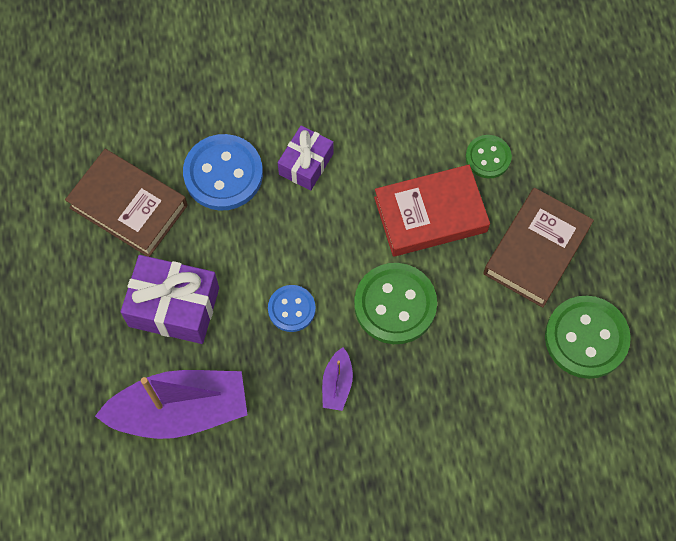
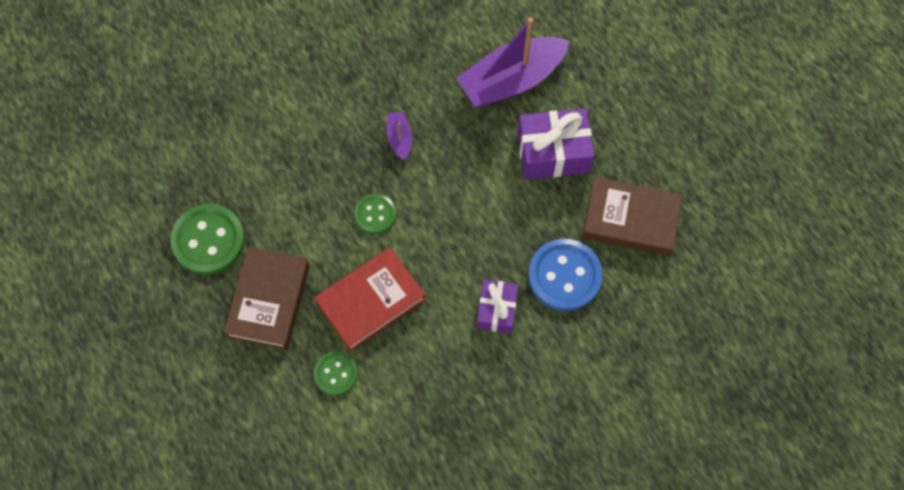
camera: 160 degrees right, 0 degrees up
blue button [268,285,316,332] -> none
green button [354,263,437,344] -> green button [354,194,396,234], size x0.58

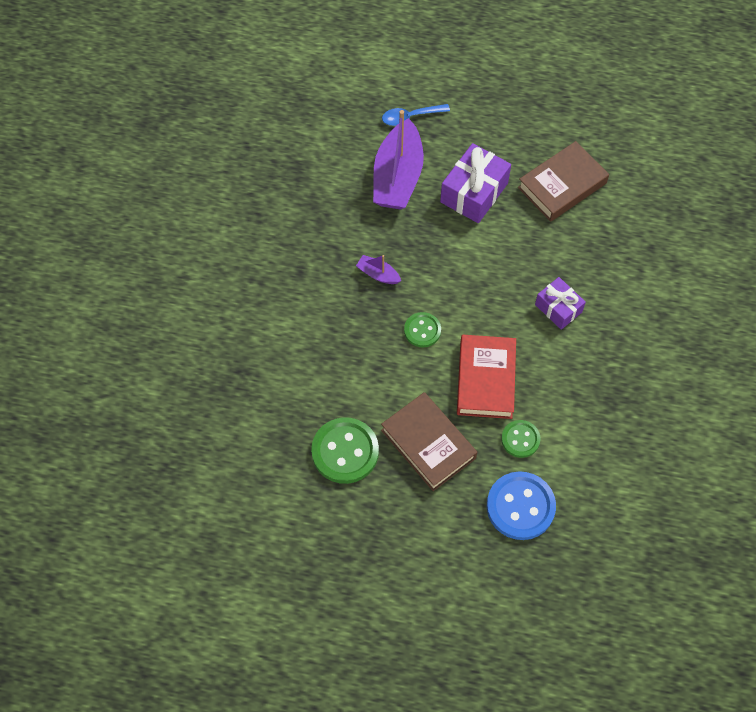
camera: 50 degrees left, 5 degrees down
blue button [528,239,602,311] -> blue button moved to [487,471,556,540]
none -> blue spoon [382,104,450,126]

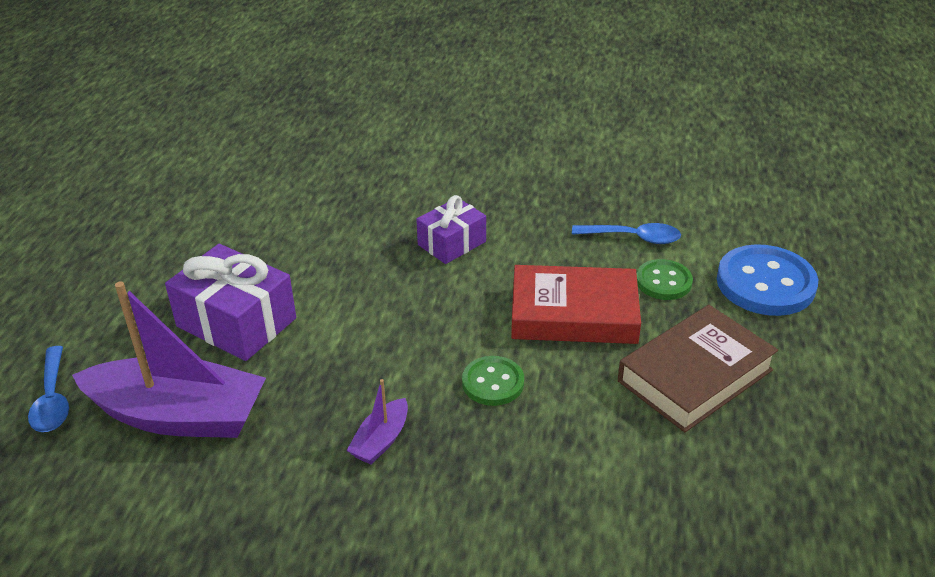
camera: 90 degrees left, 25 degrees down
green button [311,417,379,484] -> none
brown book [518,141,609,222] -> none
none -> blue spoon [572,223,681,244]

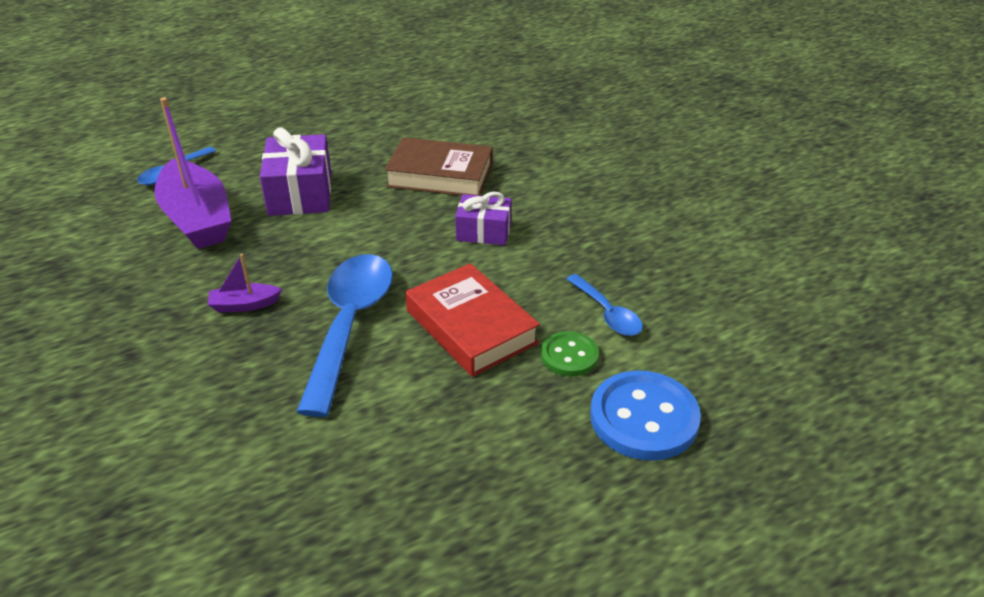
camera: 50 degrees right, 0 degrees up
green button [462,356,524,406] -> blue spoon [297,254,393,417]
brown book [618,305,778,432] -> brown book moved to [385,137,493,196]

